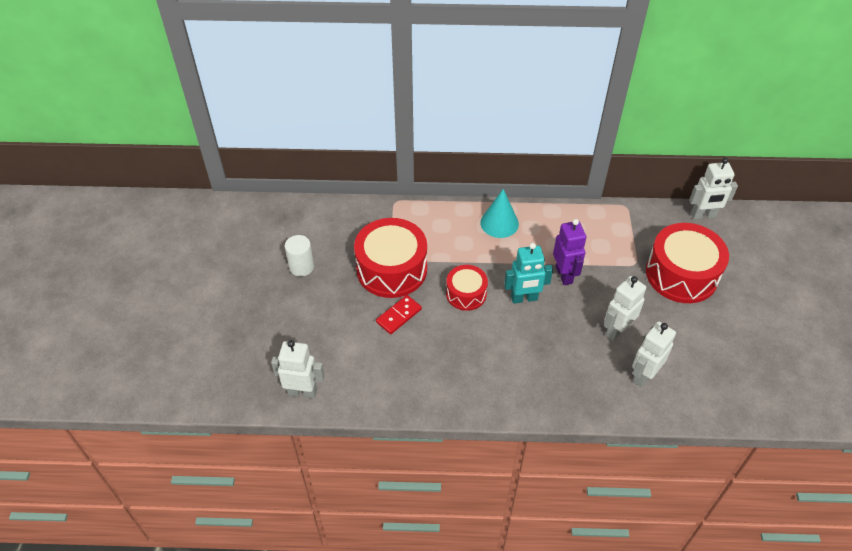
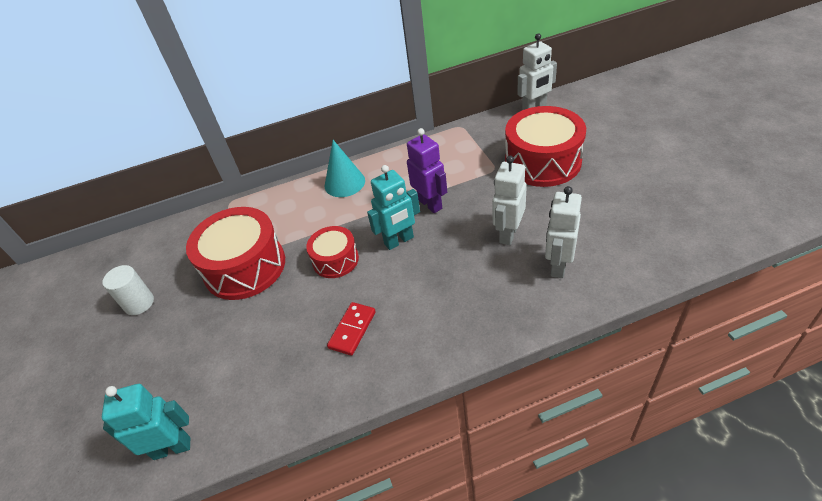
camera: 15 degrees left, 5 degrees down
white robot [271,340,325,399] -> turquoise robot [102,384,190,460]
red domino [376,295,422,334] -> red domino moved to [327,302,376,356]

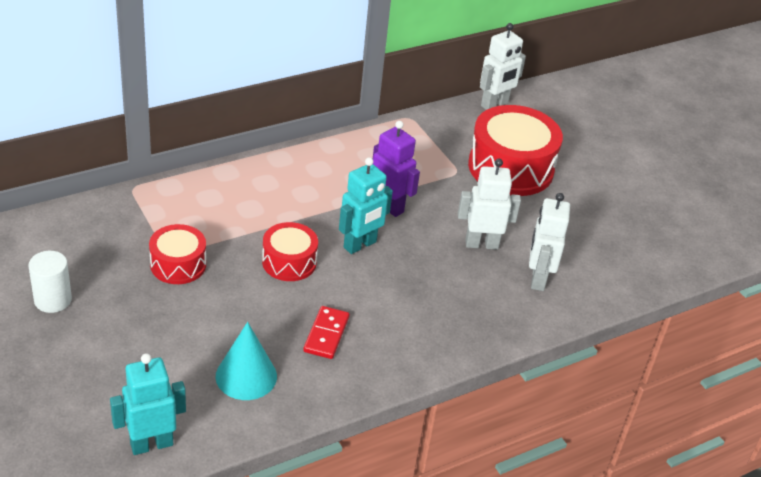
camera: 20 degrees left, 5 degrees down
red drum [186,207,285,300] -> red drum [149,224,206,284], size x0.56
turquoise cone [325,140,365,197] -> turquoise cone moved to [216,322,277,400]
white robot [492,156,527,245] -> white robot turned 75 degrees clockwise [458,159,521,250]

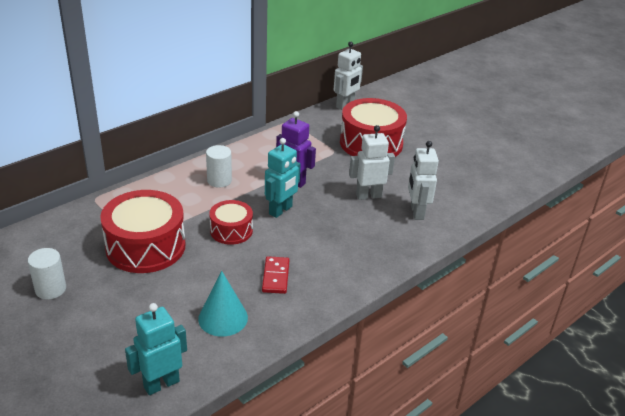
camera: 10 degrees left, 5 degrees down
red drum [149,224,206,284] -> red drum [100,190,186,273], size x1.78
none -> white cylinder [206,145,232,188]

